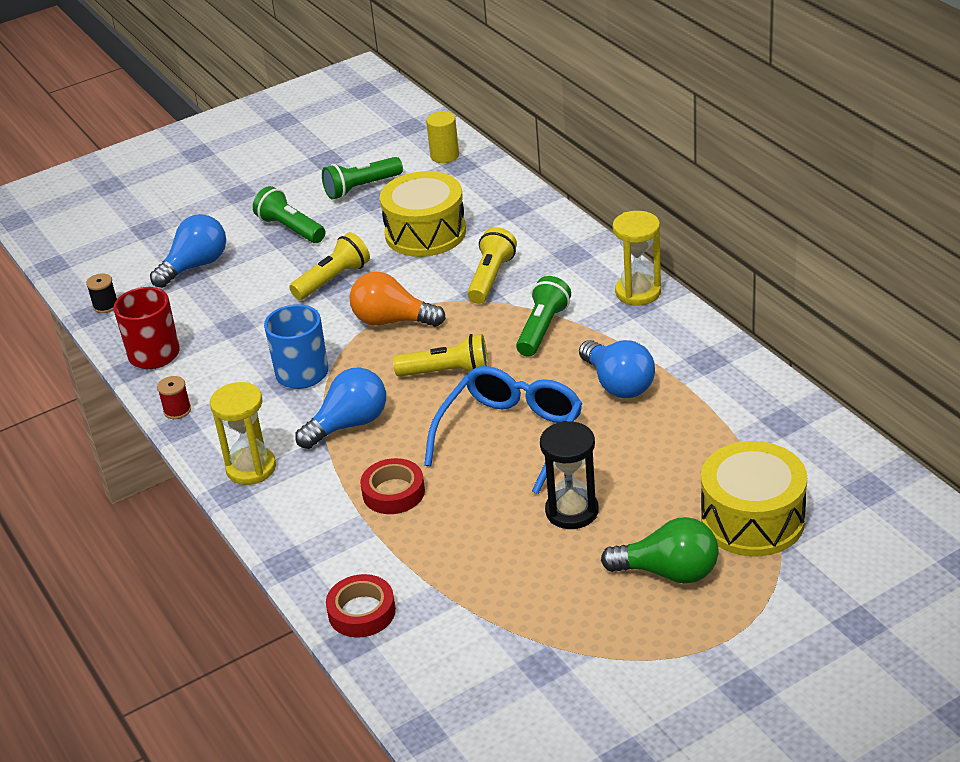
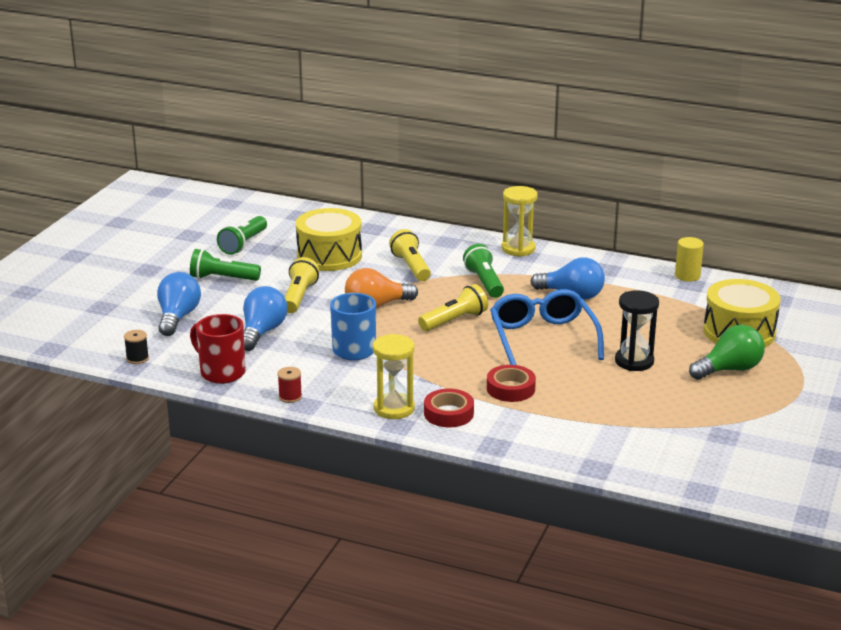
camera: 40 degrees left, 10 degrees down
blue light bulb [295,368,386,449] -> blue light bulb moved to [243,286,287,351]
red tape [326,574,396,638] -> red tape moved to [424,389,474,427]
yellow cylinder [426,111,459,163] -> yellow cylinder moved to [675,237,704,282]

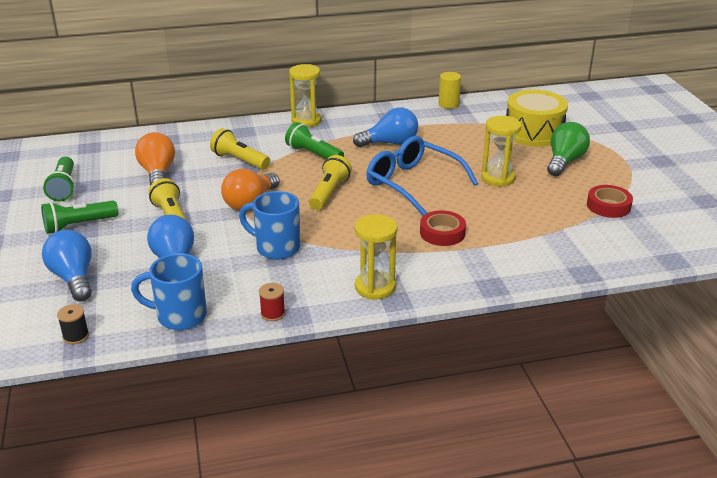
camera: 35 degrees left, 5 degrees up
red mug [190,314,245,384] -> blue mug [131,253,207,330]
yellow drum [296,208,362,271] -> orange light bulb [135,132,175,185]
red tape [424,389,474,427] -> red tape moved to [587,185,633,218]
black hourglass [615,290,659,371] -> yellow hourglass [481,116,521,187]

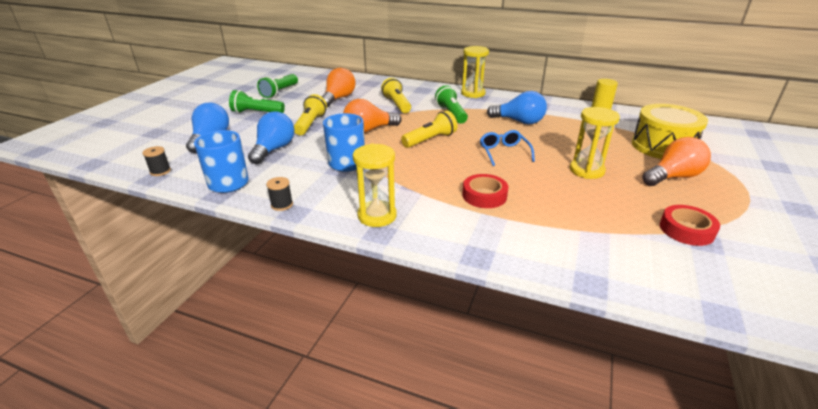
camera: 35 degrees right, 0 degrees up
red spool [259,283,285,321] -> black spool [266,177,293,211]
blue glasses [366,136,478,216] -> blue glasses [480,130,535,166], size x0.56
green light bulb [547,122,590,176] -> orange light bulb [642,137,711,186]

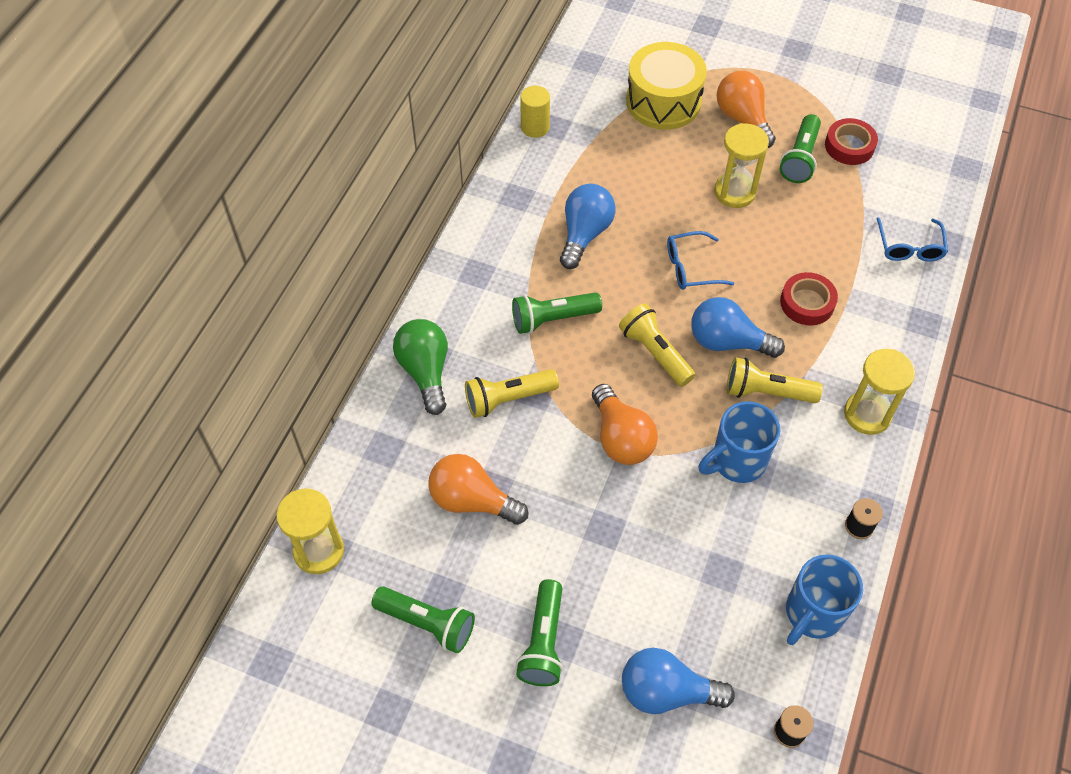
camera: 90 degrees left, 25 degrees up
blue light bulb [248,112,294,164] -> blue light bulb moved to [691,297,785,358]
yellow flashlight [294,94,327,135] -> yellow flashlight moved to [727,357,823,403]
yellow hourglass [461,46,489,98] -> yellow hourglass moved to [276,489,344,574]
none -> green light bulb [393,319,448,415]
none -> green flashlight [780,114,821,183]
none -> blue glasses [877,217,948,262]

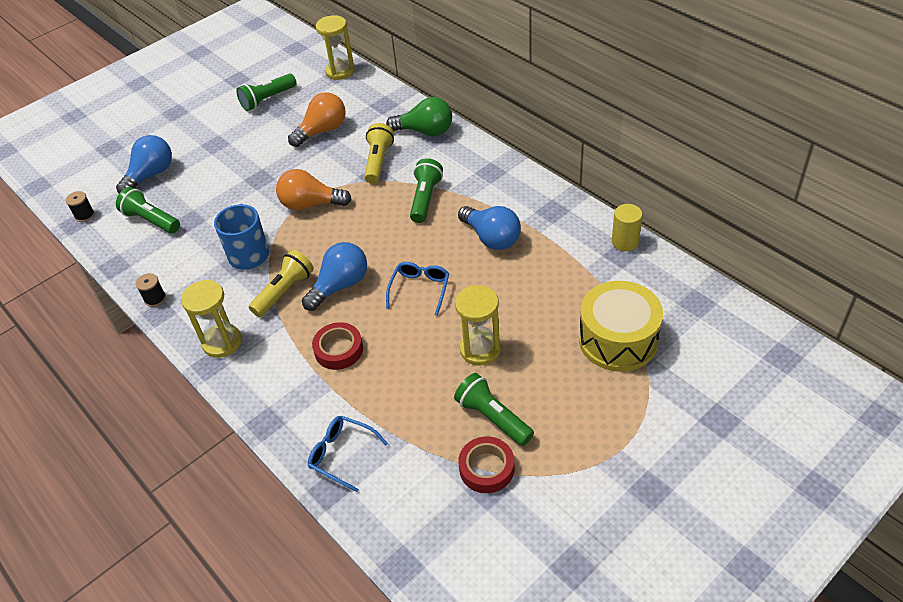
camera: 120 degrees right, 10 degrees down
green flashlight [516,579,563,686] -> green flashlight moved to [116,187,180,233]
yellow flashlight [619,303,695,387] -> none
orange light bulb [717,71,776,148] -> none
blue mug [786,554,863,645] -> none

